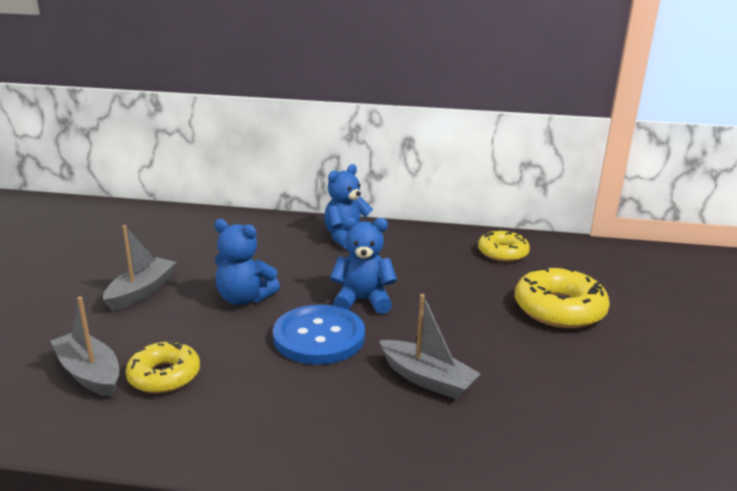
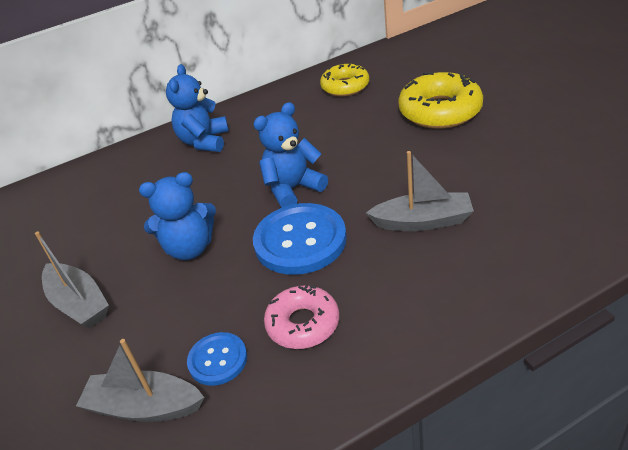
camera: 30 degrees left, 15 degrees up
grey boat [103,225,176,311] -> grey boat turned 150 degrees clockwise [35,231,109,328]
yellow donut [126,341,200,393] -> blue button [187,332,247,386]
none -> pink donut [264,285,339,349]

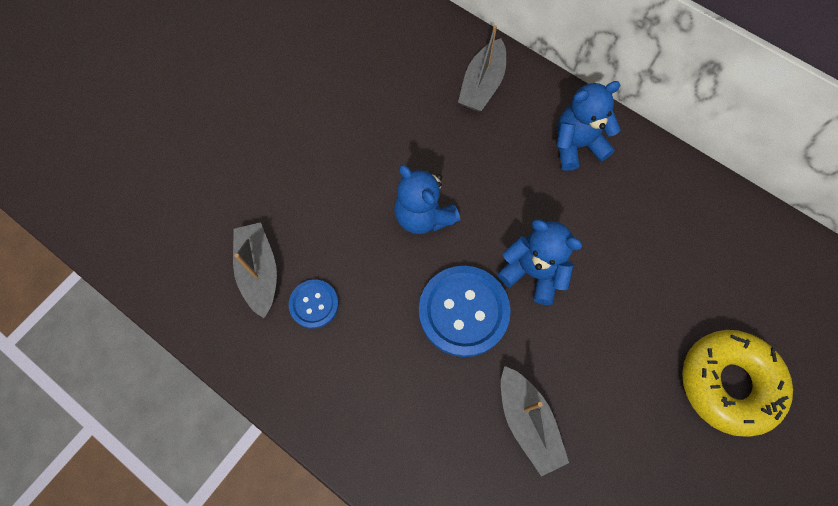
camera: 60 degrees right, 30 degrees up
grey boat [35,231,109,328] -> grey boat moved to [458,25,506,112]
pink donut [264,285,339,349] -> none
yellow donut [320,64,369,96] -> none

